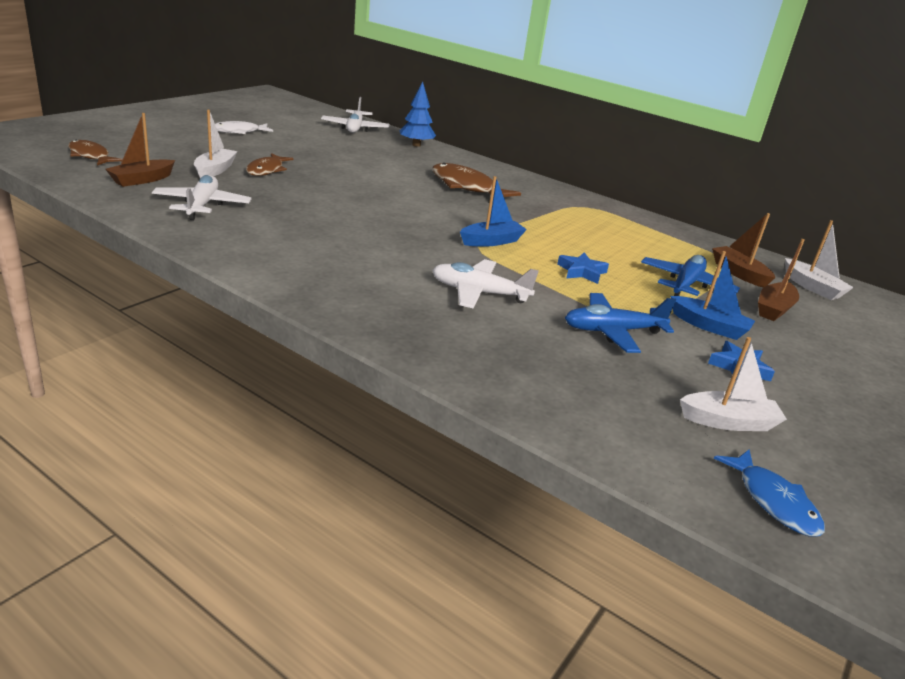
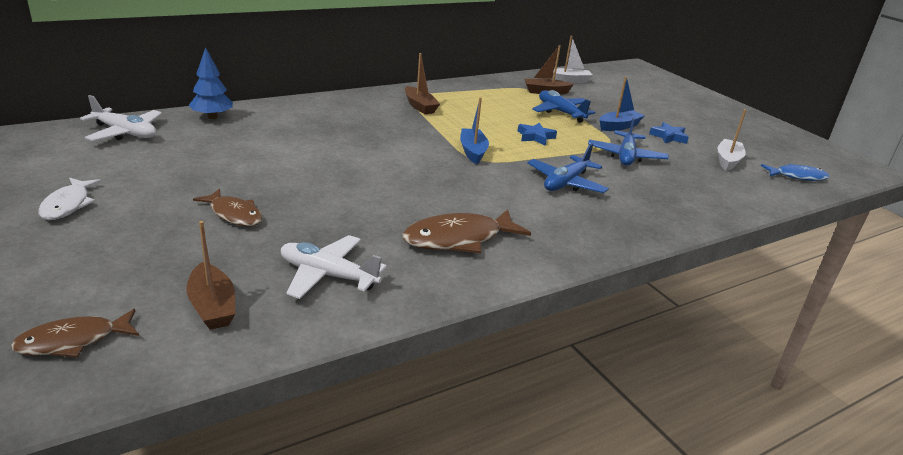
camera: 65 degrees left, 0 degrees up
white boat [194,110,237,178] -> none
brown fish [432,163,521,197] -> brown fish moved to [402,209,531,253]
white plane [432,259,539,308] -> blue plane [527,143,609,193]
brown boat [758,239,805,321] -> brown boat moved to [405,53,440,114]

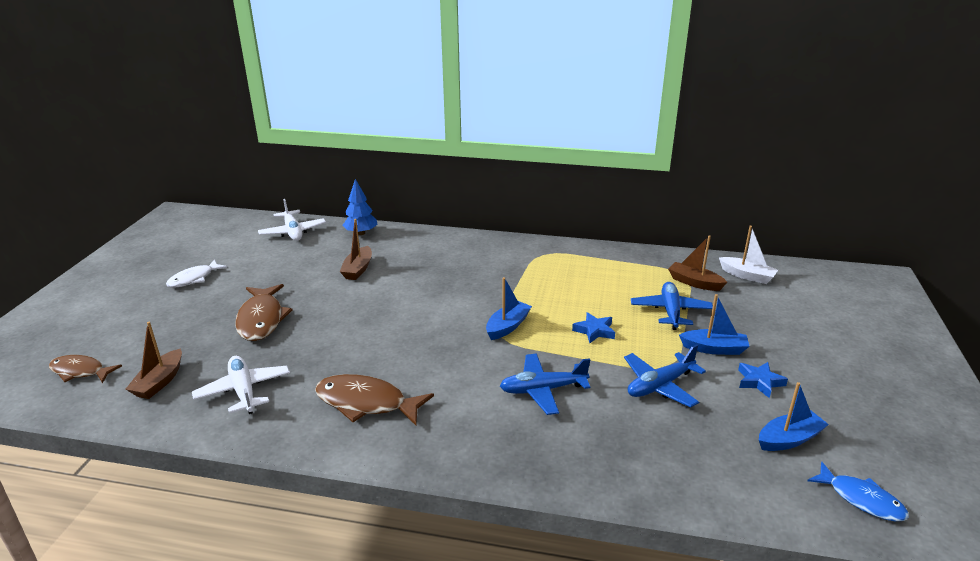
camera: 45 degrees right, 0 degrees up
brown fish [193,188,263,226] -> brown fish [235,284,292,341], size x1.54
brown boat [405,53,440,114] -> brown boat moved to [340,219,372,280]
white boat [718,109,746,171] -> blue boat [759,382,829,451]

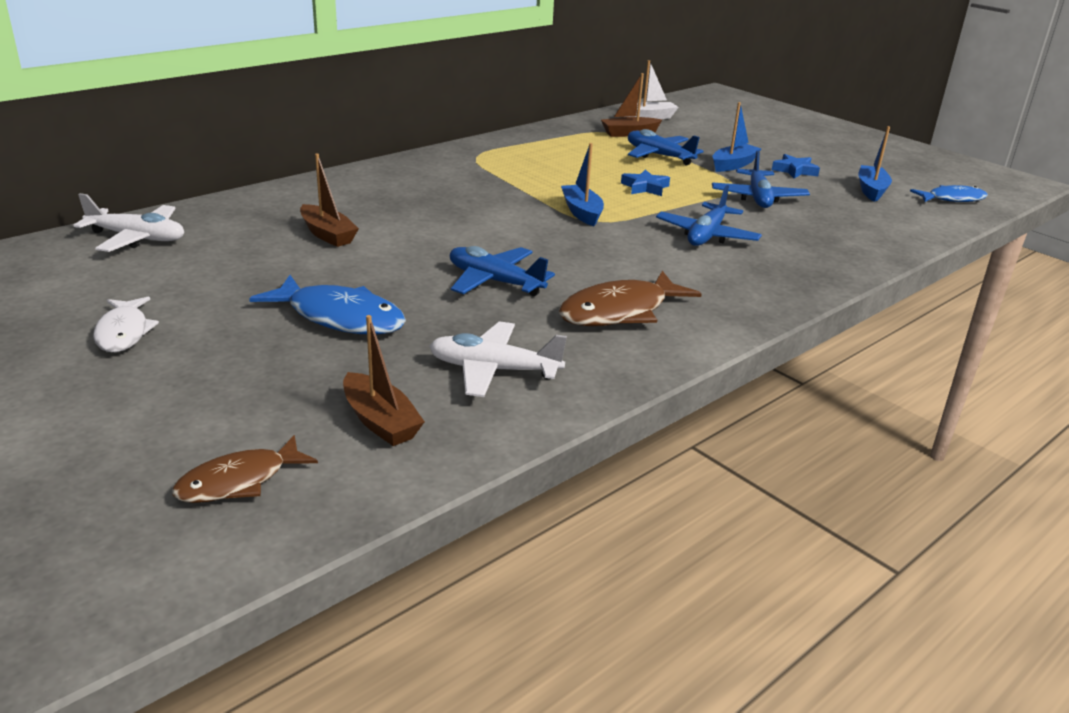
camera: 55 degrees left, 0 degrees up
brown fish [235,284,292,341] -> blue fish [249,275,406,335]
blue tree [342,179,378,235] -> none
none -> blue plane [450,246,555,296]

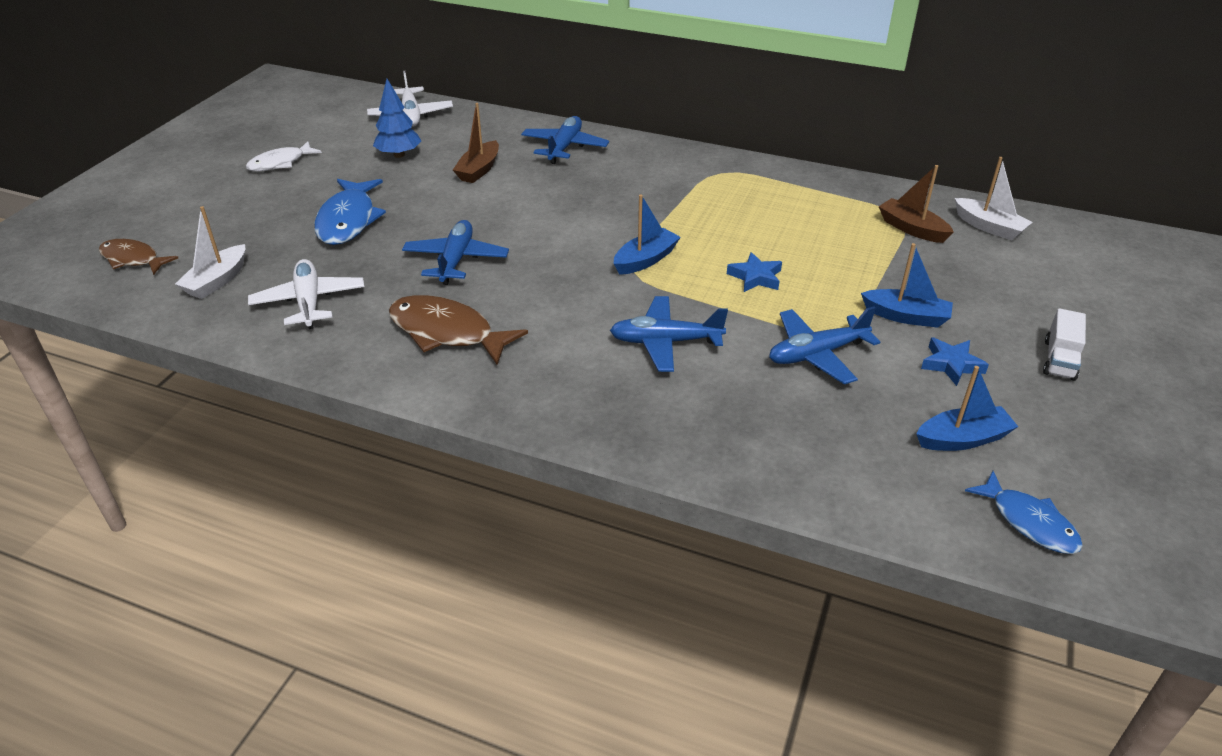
camera: 65 degrees right, 10 degrees up
brown boat [343,315,425,446] -> white boat [175,206,245,299]
blue plane [628,129,703,165] -> blue plane moved to [521,116,609,164]
none -> blue tree [373,79,421,158]
none -> white truck [1043,308,1086,381]

